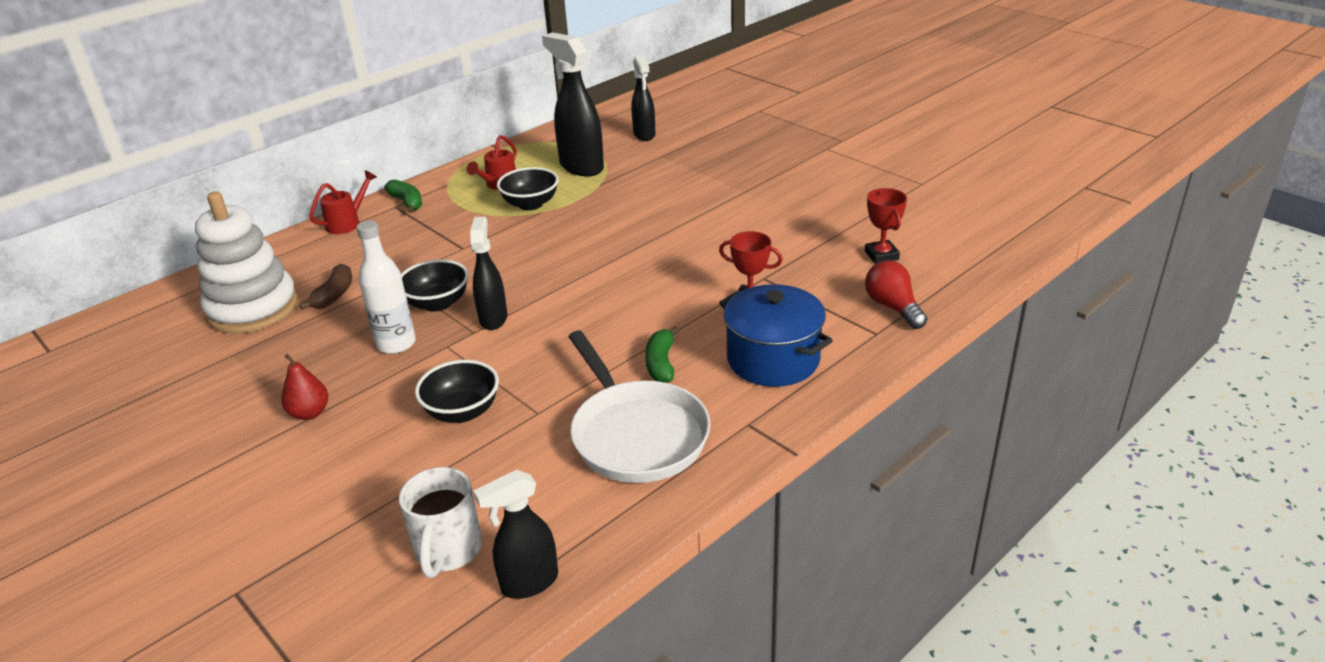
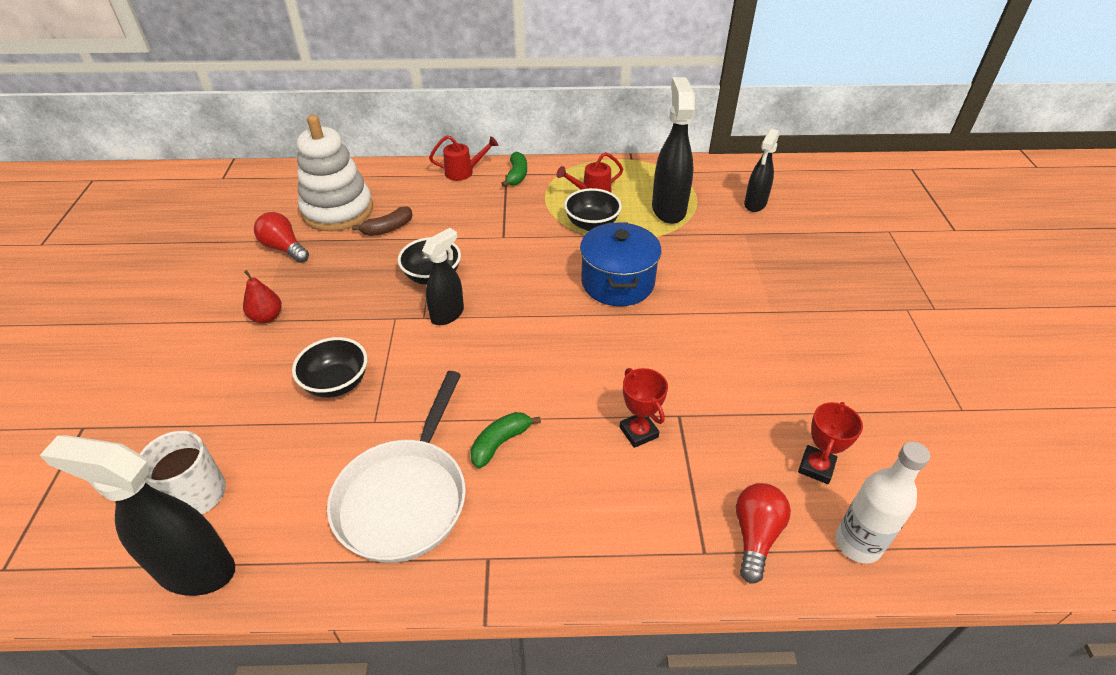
camera: 40 degrees right, 10 degrees up
white bottle [356,220,416,354] -> white bottle moved to [836,441,930,564]
black spray bottle [474,470,558,599] -> black spray bottle [40,435,235,596], size x1.58
blue pot [719,284,833,387] -> blue pot moved to [580,223,661,306]
none -> red light bulb [254,212,309,263]

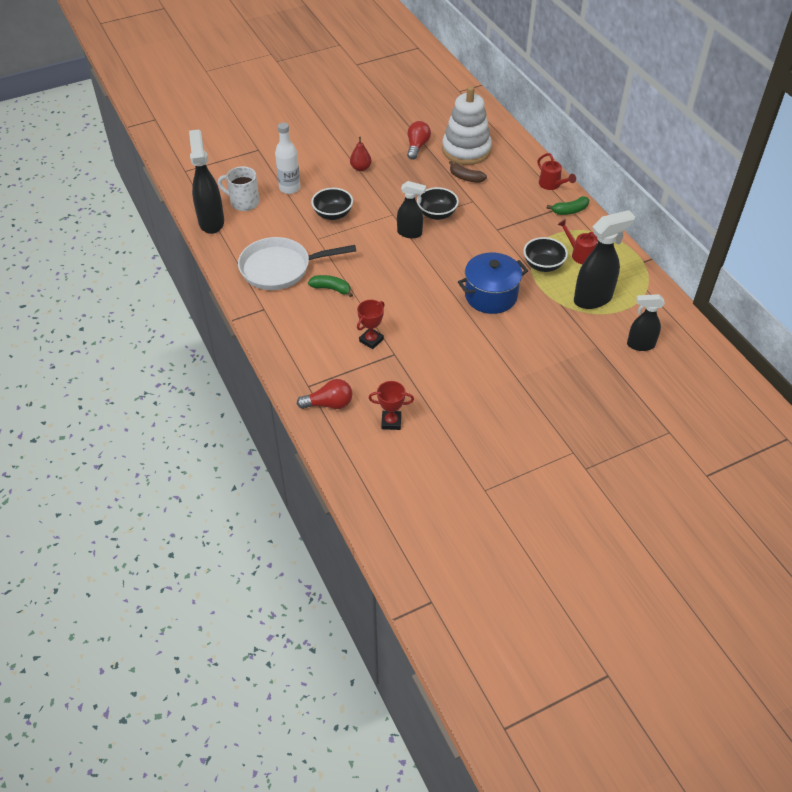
camera: 65 degrees right, 5 degrees up
white bottle [836,441,930,564] -> white bottle moved to [275,123,300,194]

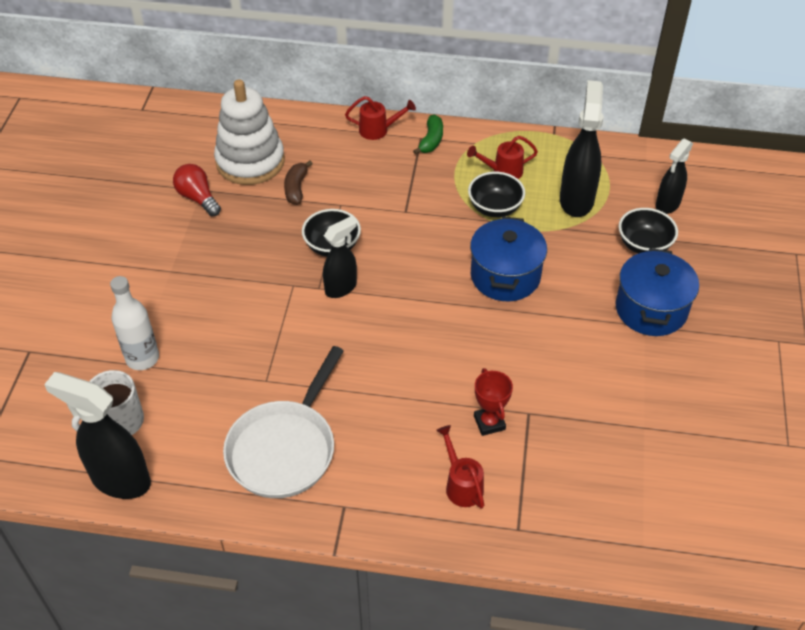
camera: 55 degrees left, 0 degrees up
red light bulb [297,379,352,409] -> none
green banana [308,275,353,297] -> none
black bowl [311,188,353,220] -> black bowl moved to [619,208,678,254]
red pear [350,137,372,171] -> none
red trophy [369,381,414,430] -> none
brown banana [449,161,487,183] -> brown banana turned 120 degrees clockwise [284,160,313,205]
none -> red watering can [436,425,484,509]
none -> blue pot [616,248,699,336]

